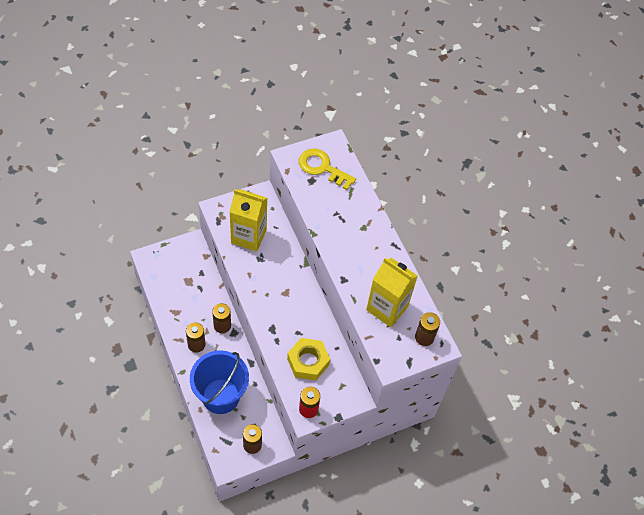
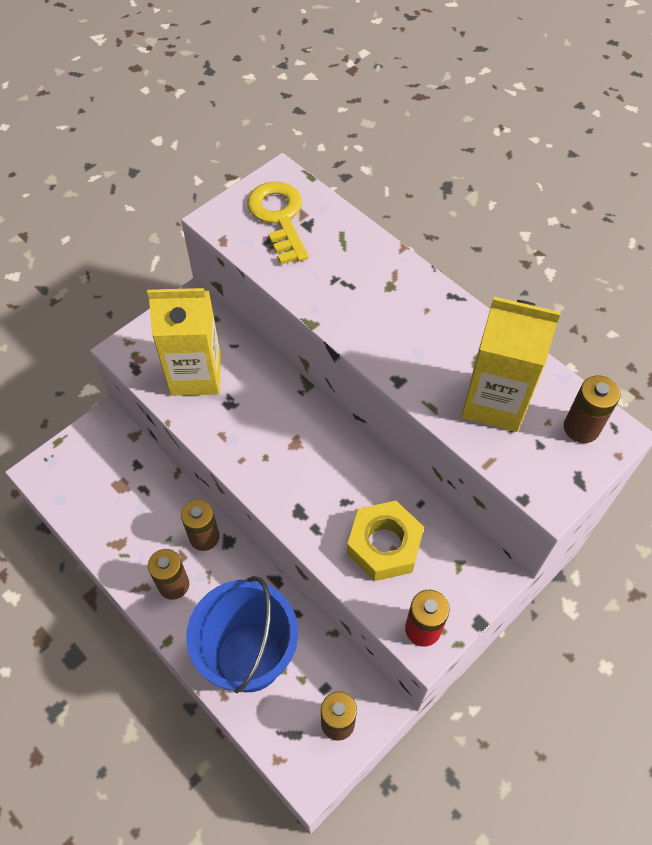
camera: 15 degrees left, 0 degrees up
yellow key [299,149,356,190] -> yellow key turned 60 degrees clockwise [247,181,309,265]

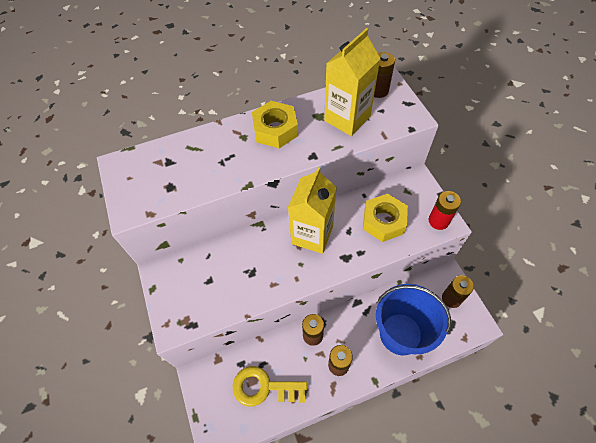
camera: 65 degrees left, 0 degrees up
yellow carton [147,288,221,396] -> yellow carton moved to [288,167,337,254]
yellow key [247,181,309,265] -> yellow key moved to [233,366,307,406]
none -> yellow nut [252,101,298,148]

